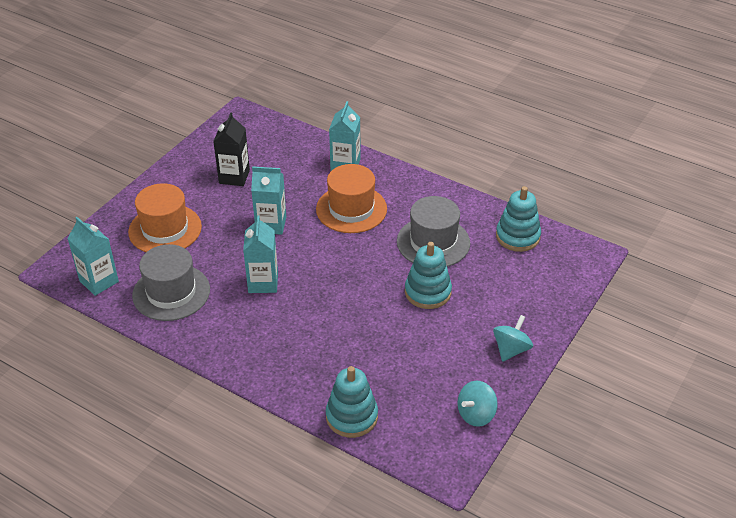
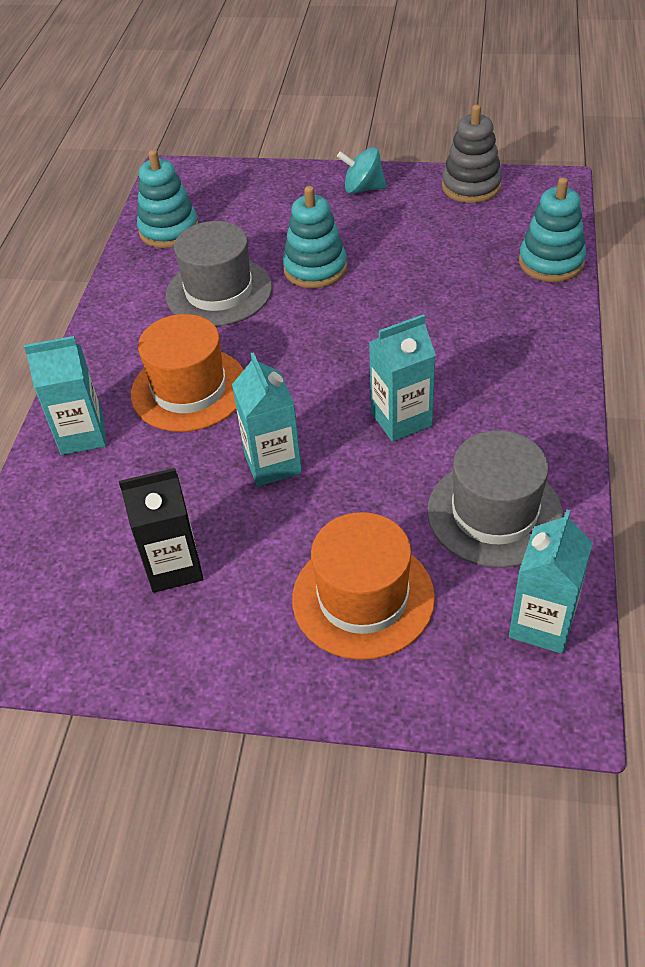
camera: 110 degrees left, 5 degrees up
turquoise spinning top [458,381,498,427] -> grey stacking toy [442,105,502,203]

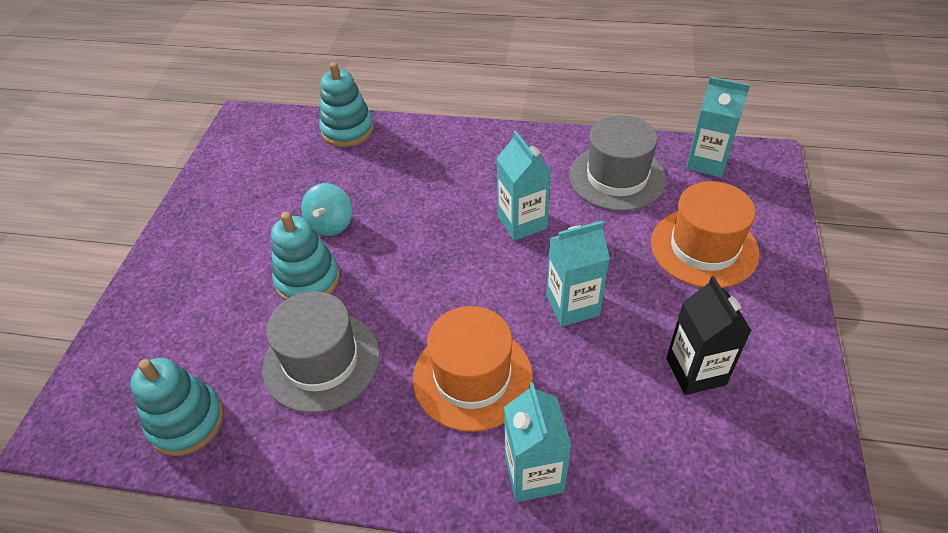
camera: 90 degrees left, 0 degrees up
turquoise spinning top [337,147,387,194] -> turquoise spinning top moved to [301,183,352,236]
grey stacking toy [442,105,502,203] -> none

